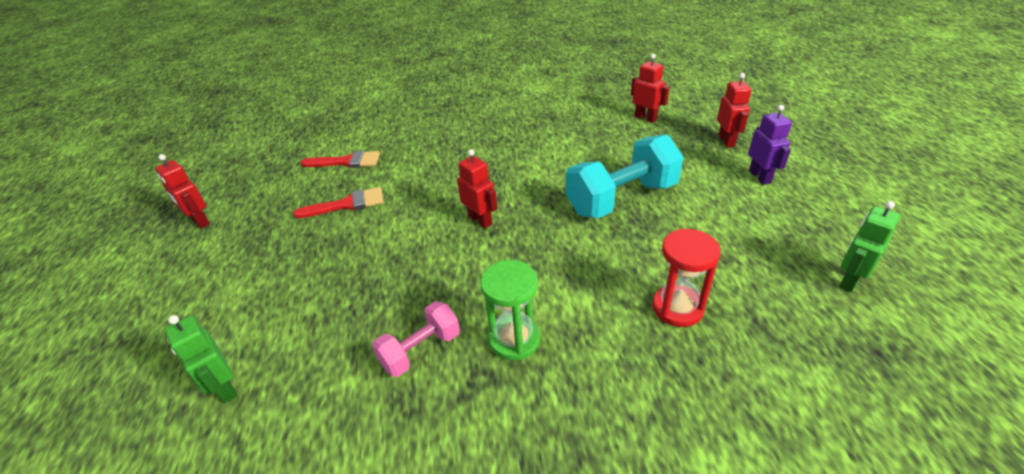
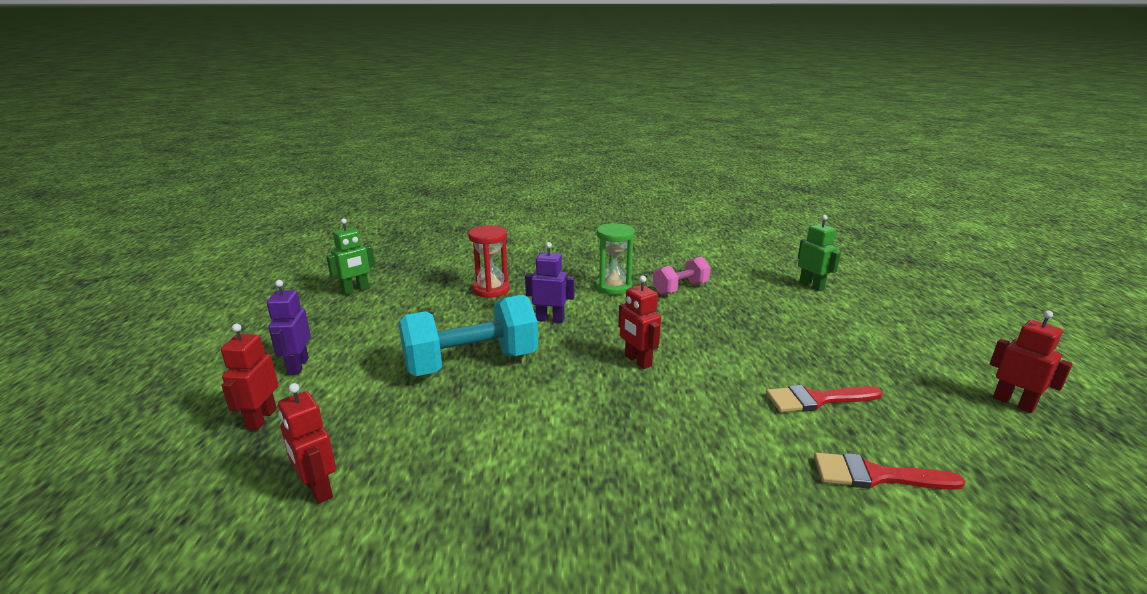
camera: 175 degrees left, 15 degrees down
none -> purple robot [525,242,575,323]

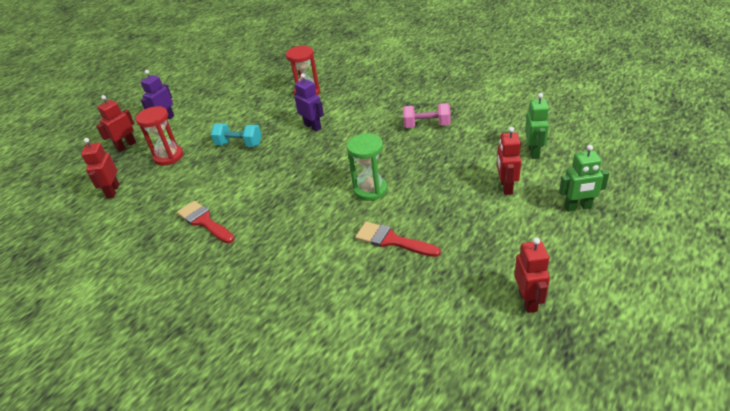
camera: 40 degrees right, 15 degrees up
green robot [326,218,375,295] -> green robot moved to [559,145,609,212]
turquoise dumbbell [398,295,538,376] -> turquoise dumbbell [211,123,262,147], size x0.56
green hourglass [596,223,635,295] -> green hourglass moved to [347,133,387,201]
red robot [618,276,661,369] -> red robot moved to [497,127,521,195]
red brush [814,453,965,490] -> red brush moved to [177,201,235,244]
none -> red hourglass [136,106,183,166]

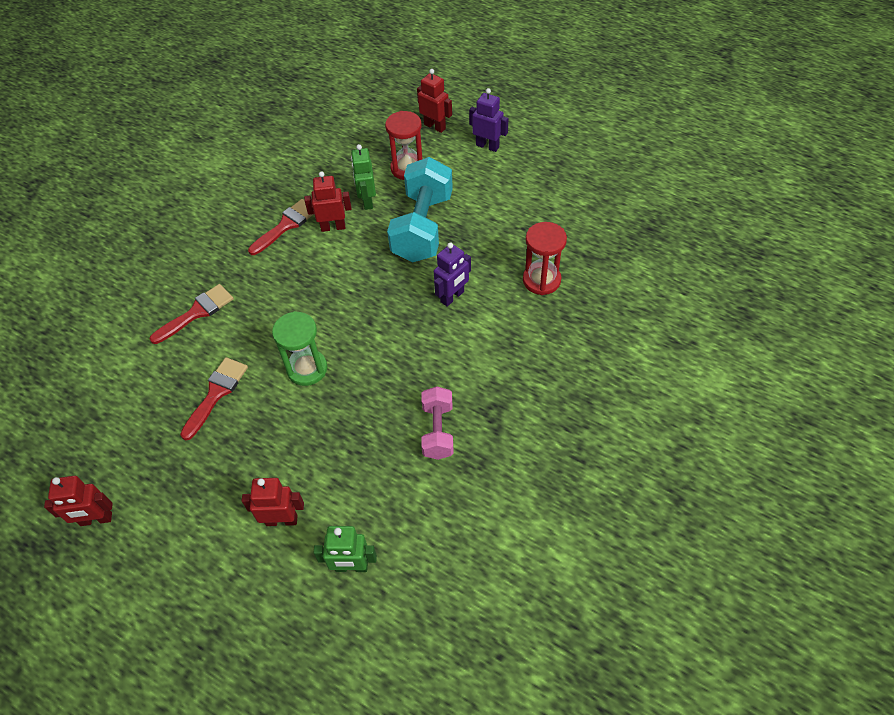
camera: 85 degrees right, 15 degrees up
red robot [81,138,120,198] -> red robot moved to [304,171,352,232]
turquoise dumbbell [211,123,262,147] -> turquoise dumbbell [387,157,453,262], size x1.79
green robot [559,145,609,212] -> green robot moved to [351,144,376,210]
none -> red brush [150,284,234,344]

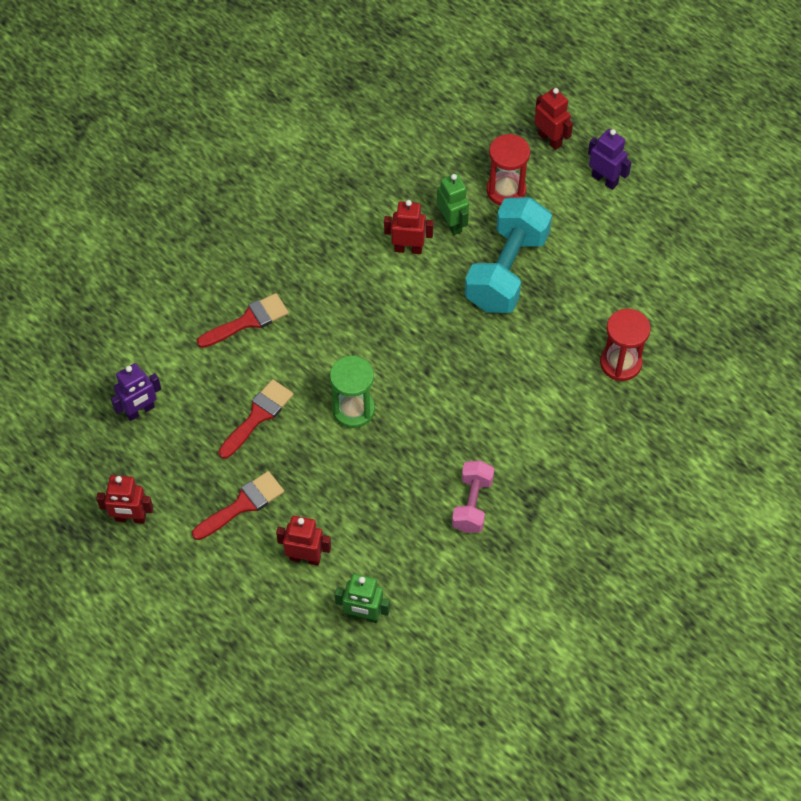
camera: 10 degrees right, 5 degrees up
red brush [248,199,314,255] -> red brush moved to [192,471,284,540]
green robot [351,144,376,210] -> green robot turned 150 degrees clockwise [437,173,469,235]
purple robot [434,242,471,306] -> purple robot moved to [111,363,161,421]

